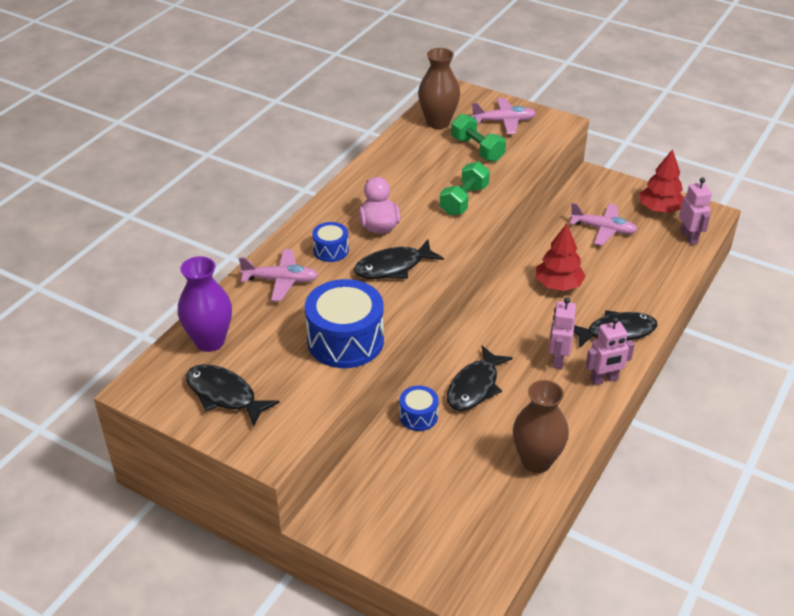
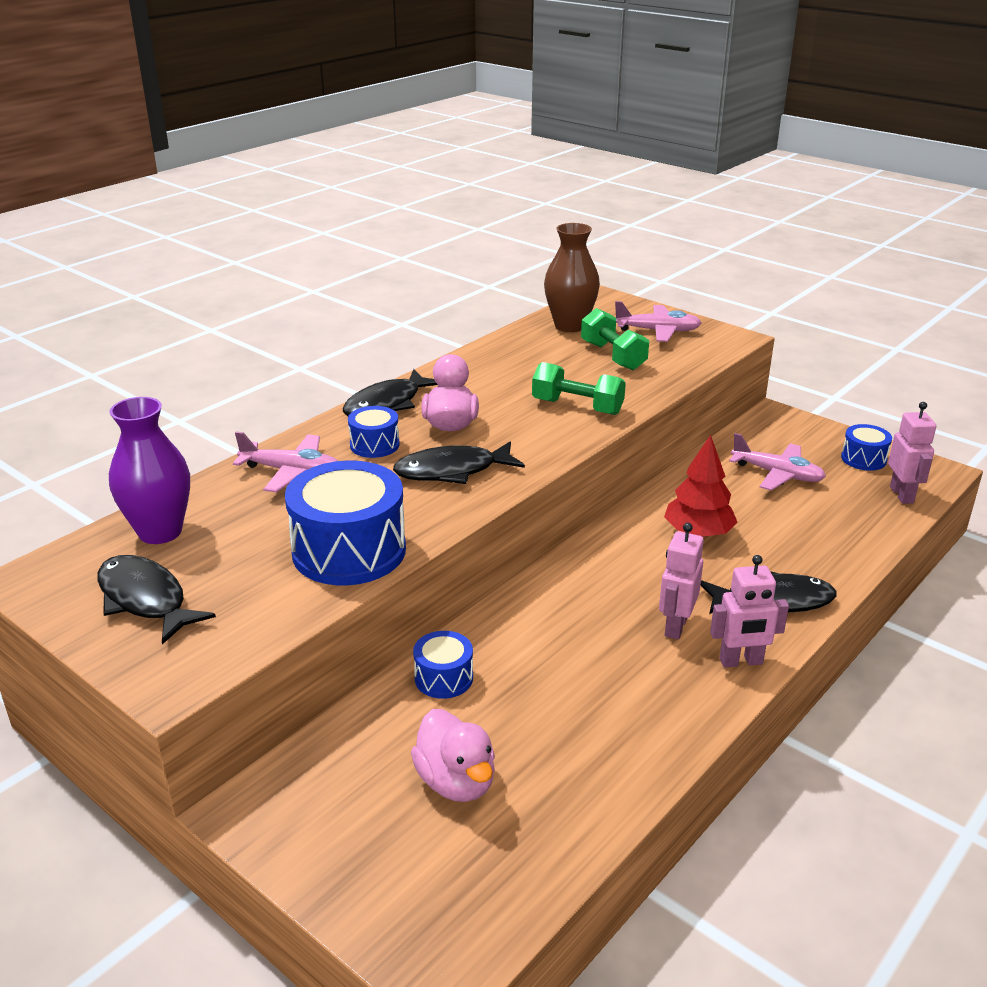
camera: 10 degrees right, 10 degrees down
green dumbbell [440,162,490,215] -> green dumbbell turned 75 degrees clockwise [532,362,626,415]
black fish [447,345,513,411] -> black fish moved to [343,369,437,416]
brown vase [513,380,569,473] -> none
red tree [639,149,683,213] -> blue drum [841,424,892,471]
none -> pink duck [411,709,495,802]

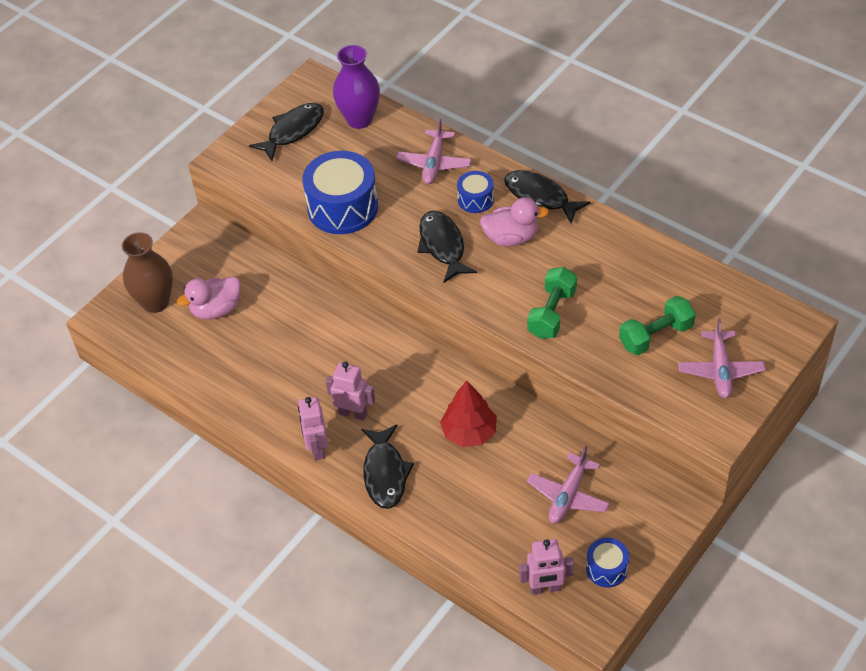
camera: 90 degrees right, 20 degrees up
blue drum [413,631,473,699] -> none
brown vase [544,223,600,332] -> brown vase moved to [122,232,173,313]

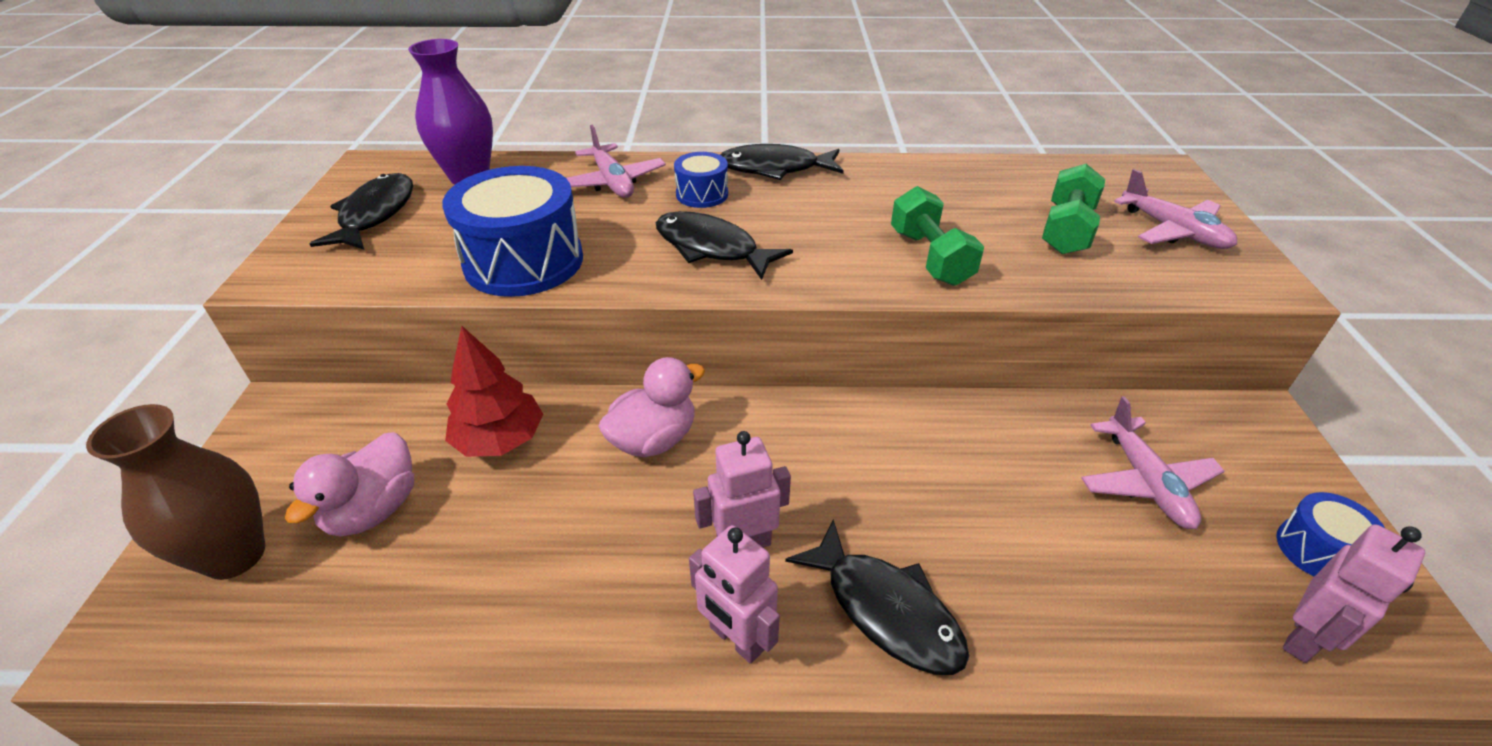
camera: 40 degrees left, 10 degrees down
red tree [440,380,497,447] -> red tree moved to [445,326,543,457]
pink duck [480,197,549,247] -> pink duck moved to [599,357,705,457]

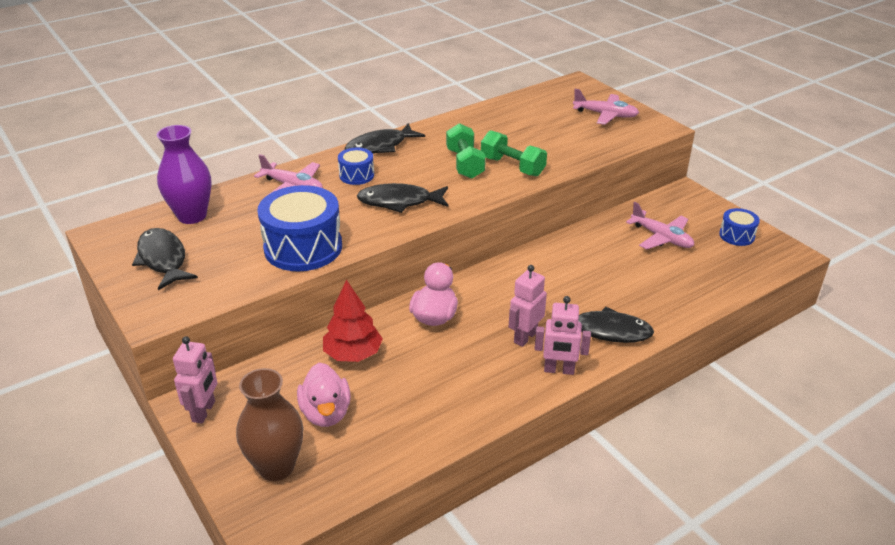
camera: 35 degrees left, 5 degrees down
green dumbbell [1042,164,1105,254] -> green dumbbell moved to [446,123,486,179]
pink robot [1283,524,1425,663] -> pink robot moved to [173,336,218,423]

